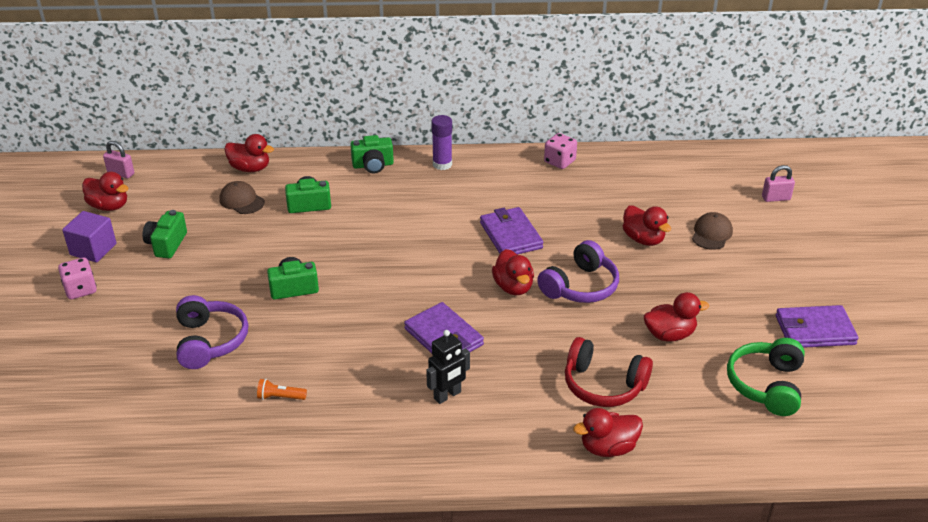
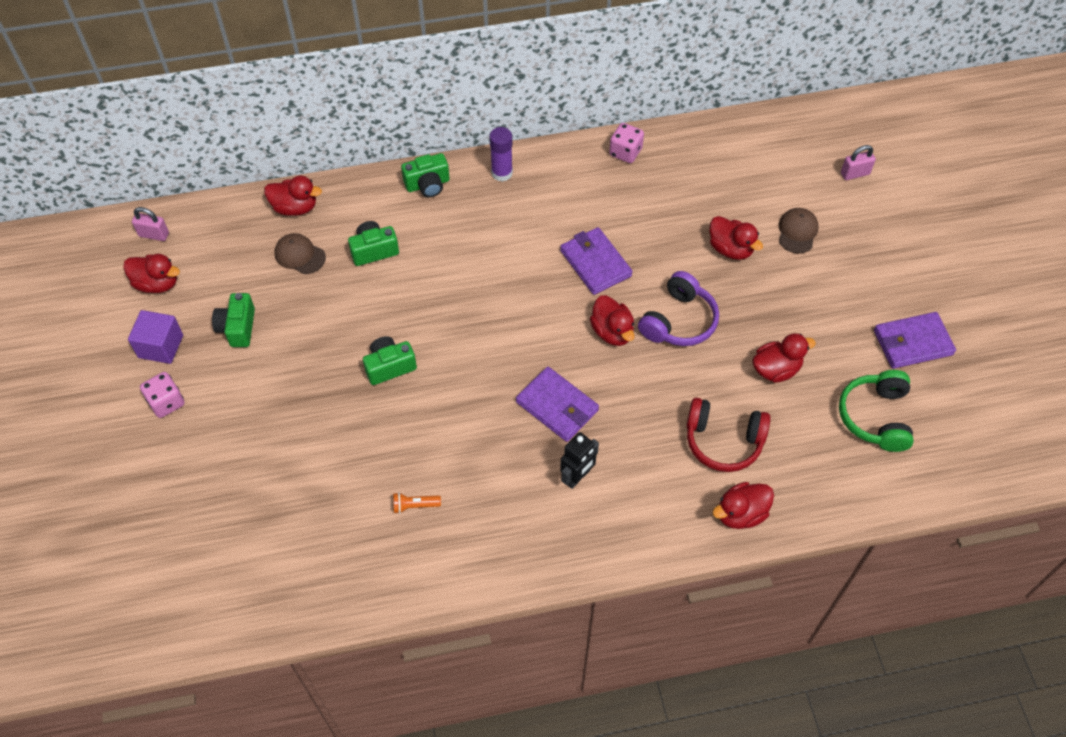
camera: 10 degrees left, 20 degrees up
purple headphones [176,295,248,369] -> none

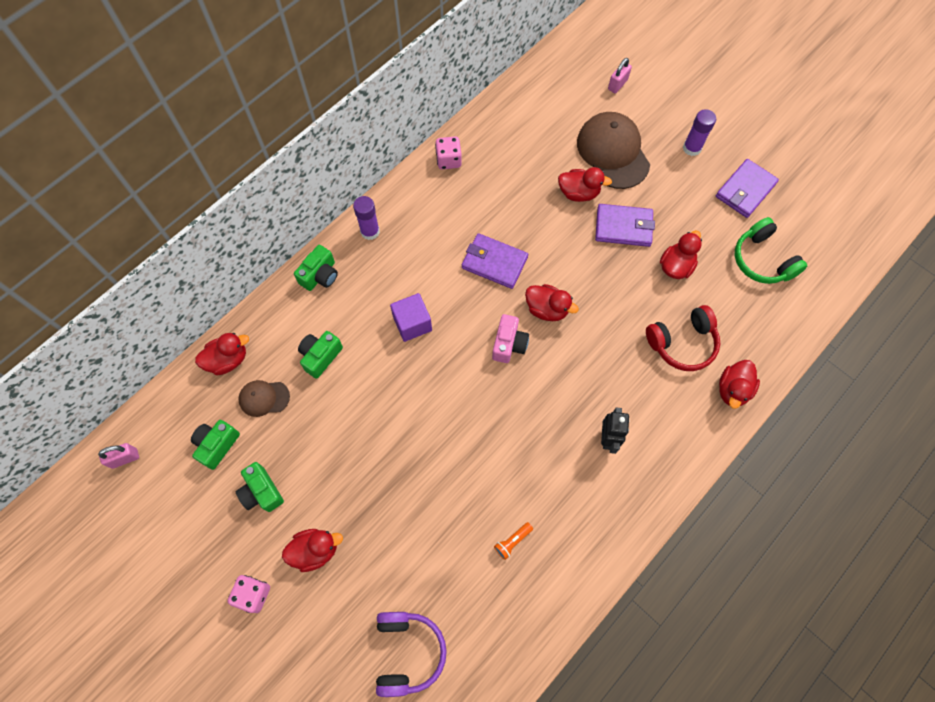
camera: 35 degrees left, 10 degrees up
red duck [123,254,180,293] -> red duck moved to [282,529,343,572]
purple cube [128,310,183,364] -> purple cube moved to [390,293,432,342]
green camera [363,336,417,385] -> green camera moved to [191,420,240,470]
purple wallet [516,367,599,442] -> purple wallet moved to [595,204,655,247]
purple headphones [638,271,719,346] -> purple headphones moved to [376,612,447,697]
brown cap [779,208,818,253] -> brown cap [577,112,650,189], size x1.95
none -> pink camera [492,314,529,363]
none -> purple glue stick [683,109,716,156]

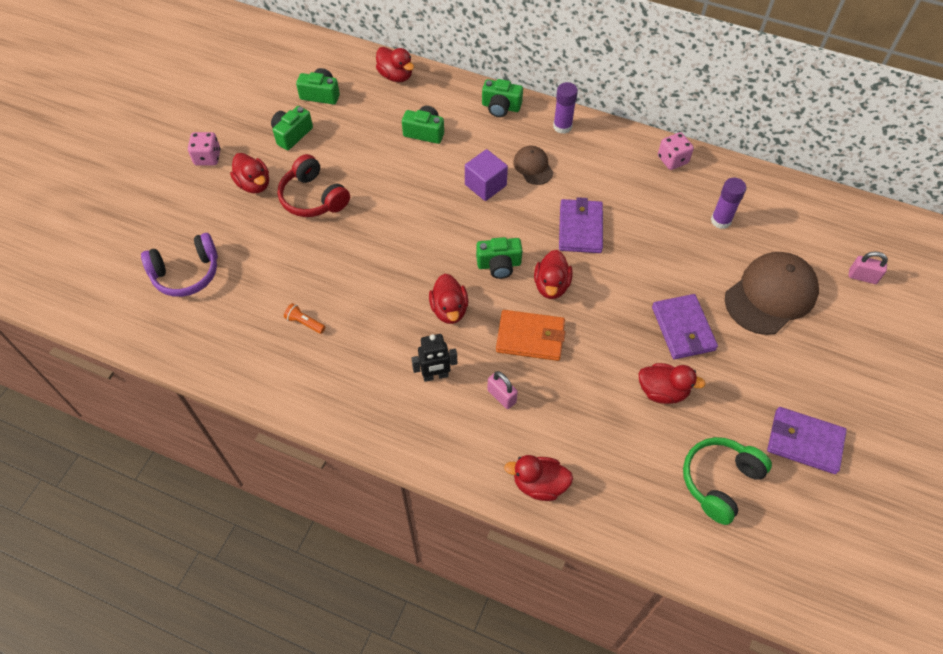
camera: 70 degrees right, 10 degrees down
pink padlock [98,443,139,469] -> pink padlock moved to [487,371,518,409]
brown cap [238,380,290,417] -> brown cap moved to [513,146,554,185]
pink camera [492,314,529,363] -> green camera [476,237,522,279]
red duck [558,167,612,202] -> red duck moved to [429,274,468,324]
red headphones [646,305,720,371] -> red headphones moved to [278,154,350,217]
purple glue stick [683,109,716,156] -> purple glue stick moved to [711,178,746,229]
none -> orange wallet [496,310,565,361]

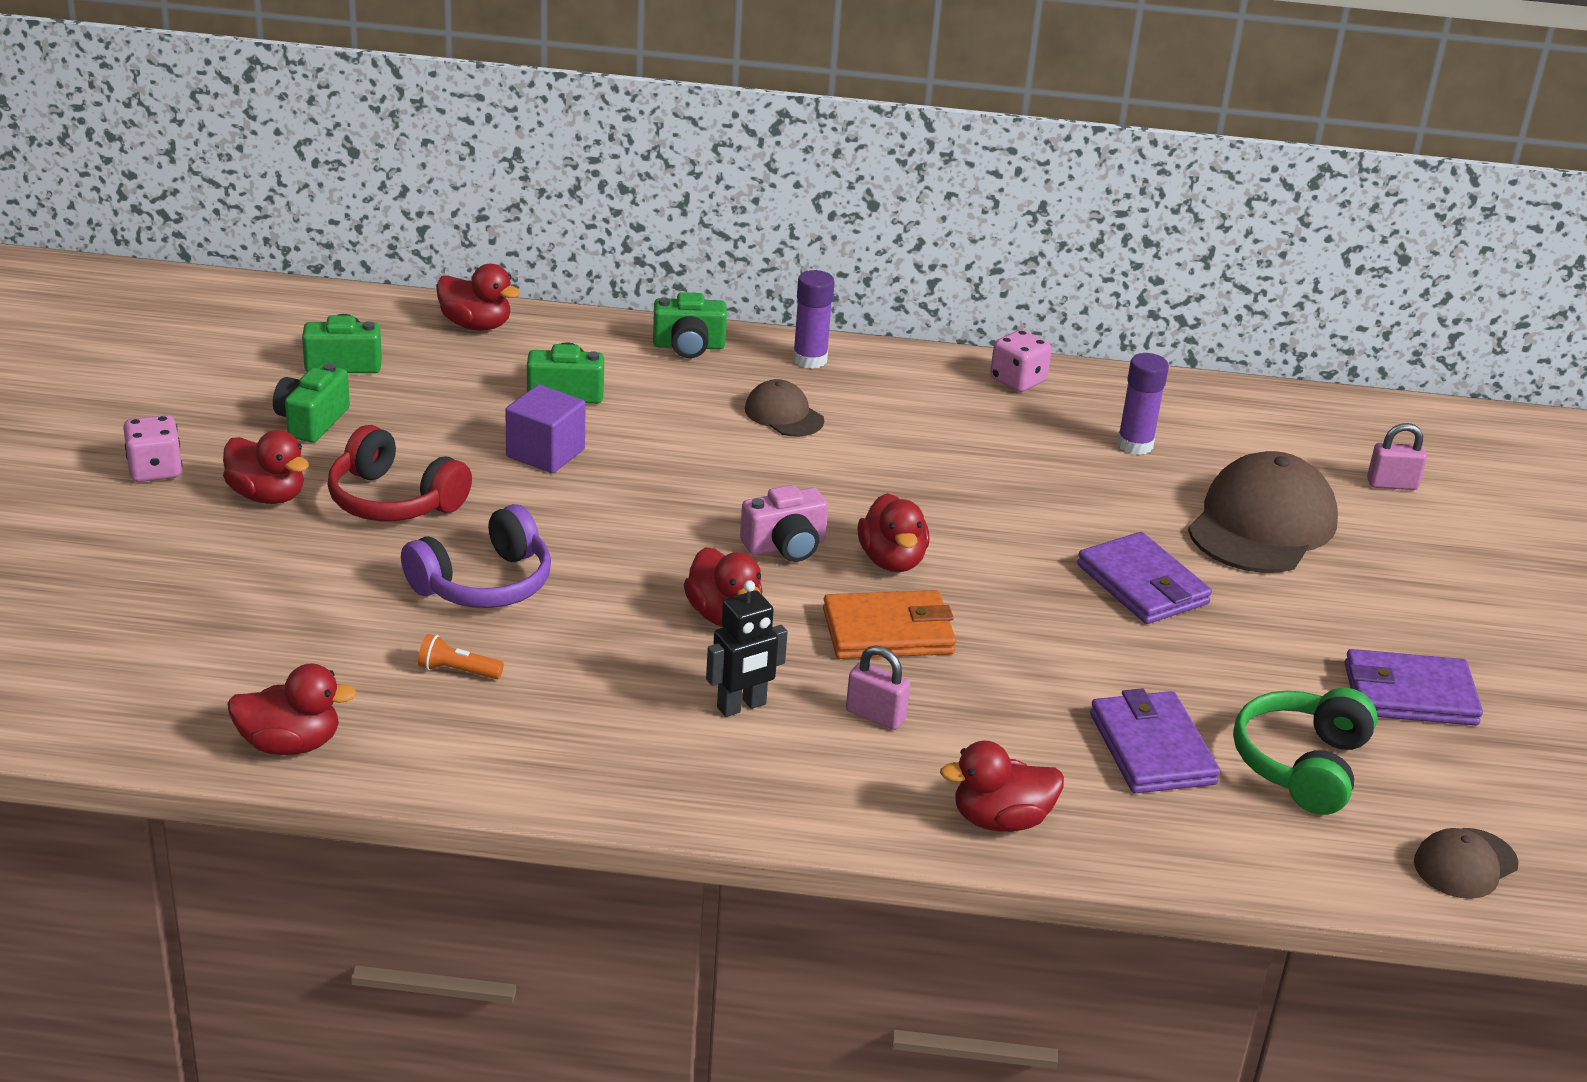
camera: 20 degrees left, 25 degrees down
purple headphones [141,233,218,297] -> purple headphones moved to [401,504,551,608]
purple cube [465,149,508,201] -> purple cube moved to [505,384,586,473]
green camera [476,237,522,279] -> pink camera [740,485,828,562]
purple wallet [559,197,603,253] -> purple wallet moved to [1090,688,1220,793]
red duck [639,363,706,404] -> red duck moved to [227,663,357,755]
none -> brown cap [1414,828,1519,899]

